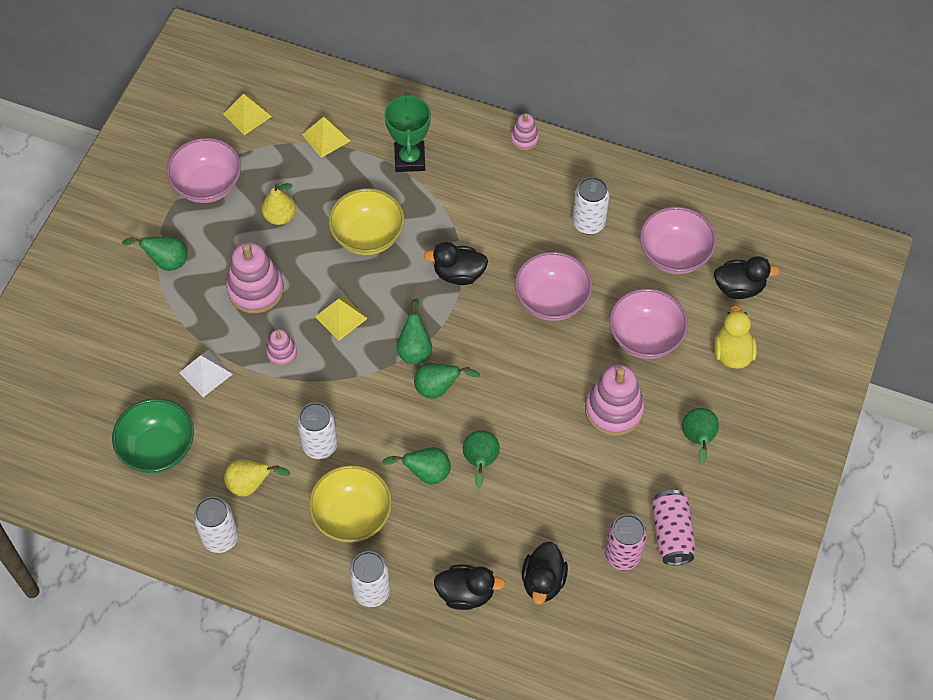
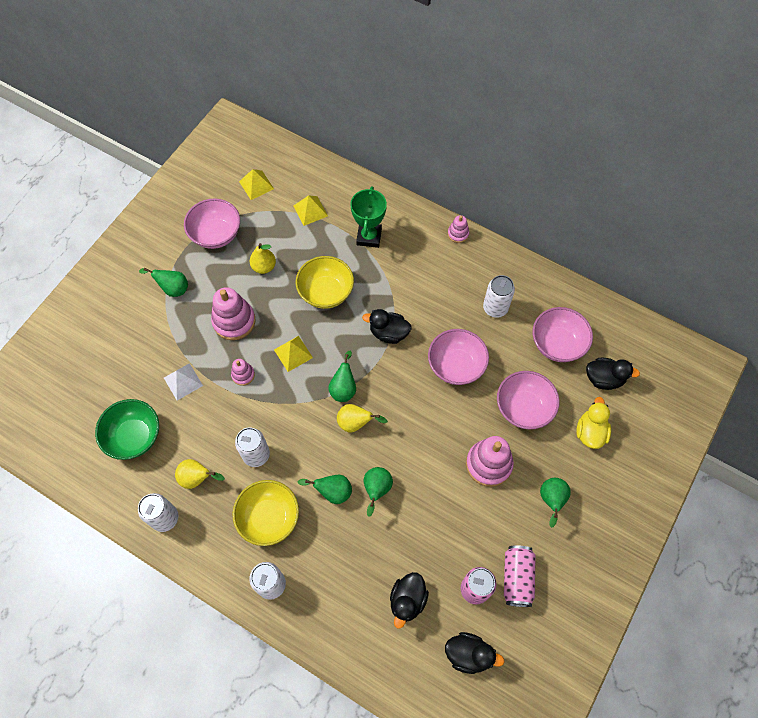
camera: 10 degrees right, 5 degrees up
green pear [414,363,480,399] -> yellow pear [337,404,388,433]
black duck [434,564,505,610] -> black duck moved to [445,632,504,674]

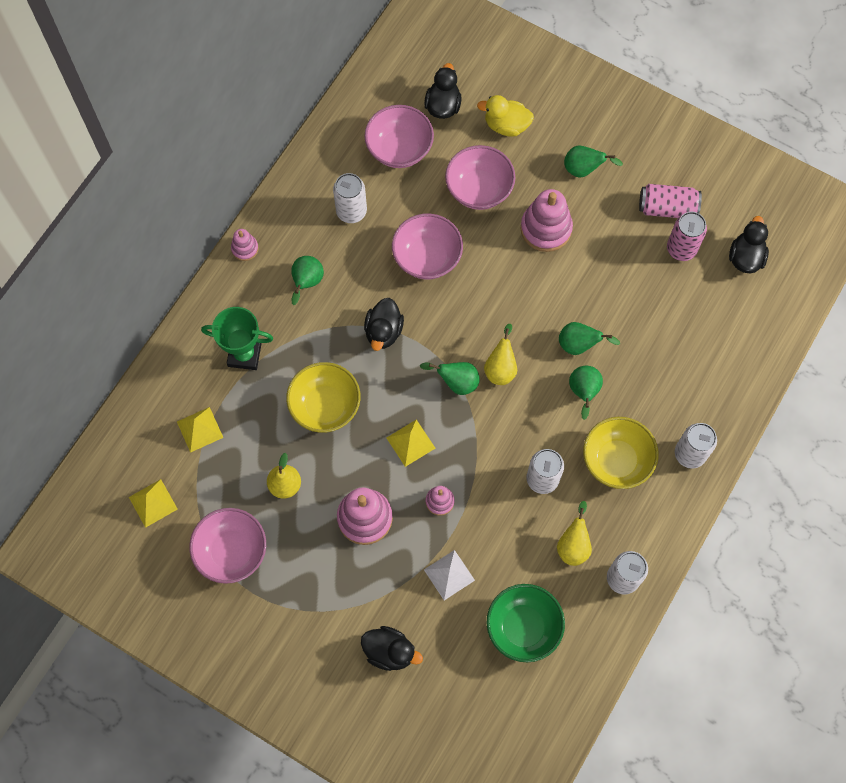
camera: 90 degrees left, 5 degrees up
green pear [139,268,188,297] -> green pear moved to [291,256,324,305]
black duck [390,572,429,629] -> black duck moved to [361,626,423,671]

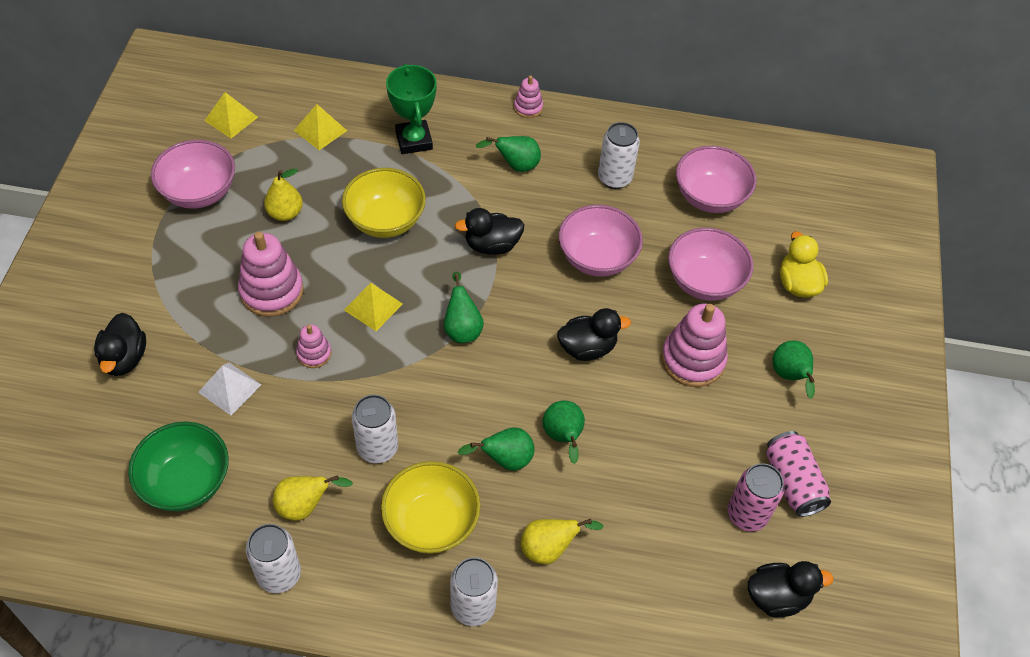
camera: 65 degrees right, 15 degrees down
black duck [424,63,462,119] -> black duck moved to [557,308,631,361]
yellow pear [484,324,517,385] -> yellow pear moved to [521,519,604,564]

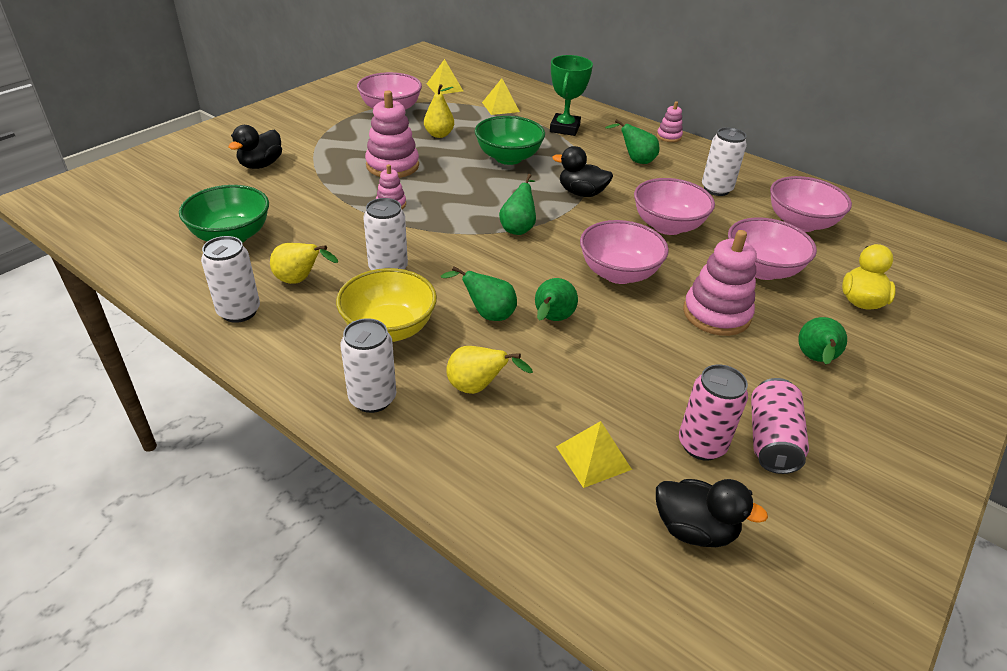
camera: 30 degrees right, 15 degrees down
white pyramid [198,362,261,415] -> none
yellow bowl [342,168,426,238] -> green bowl [475,116,545,165]
yellow pyramid [344,283,403,331] -> yellow pyramid moved to [556,421,632,488]
black duck [557,308,631,361] -> pink bowl [580,220,669,284]

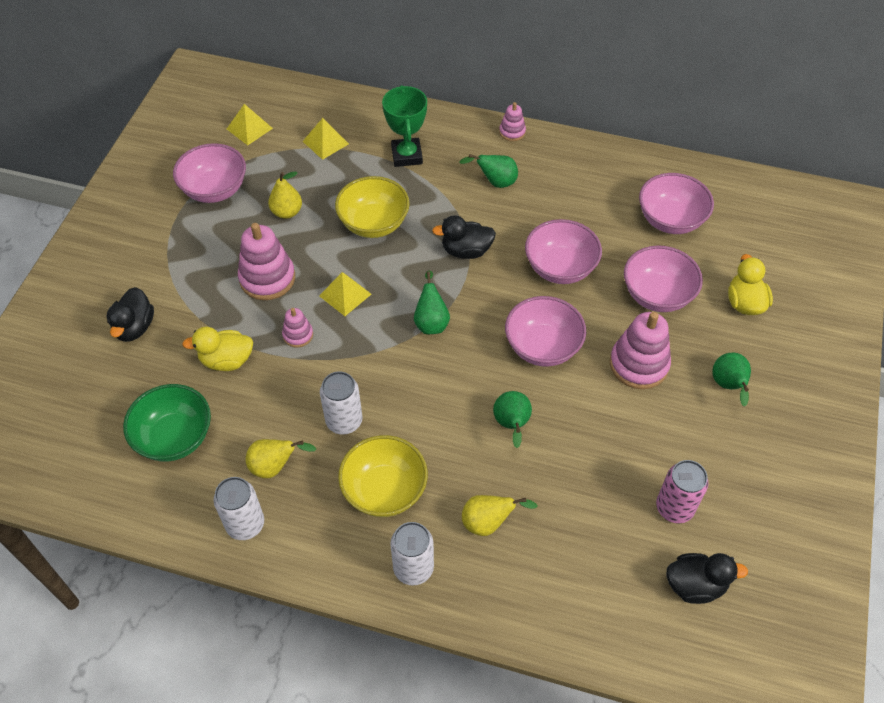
camera: 20 degrees left, 15 degrees up
green pear [441,266,517,321] -> none
green bowl [475,116,545,165] -> yellow bowl [335,176,410,238]
yellow pyramid [556,421,632,488] -> yellow pyramid moved to [319,272,371,316]
white can [702,127,747,196] -> none
pink can [751,378,809,474] -> none
none -> yellow duck [182,327,253,371]

